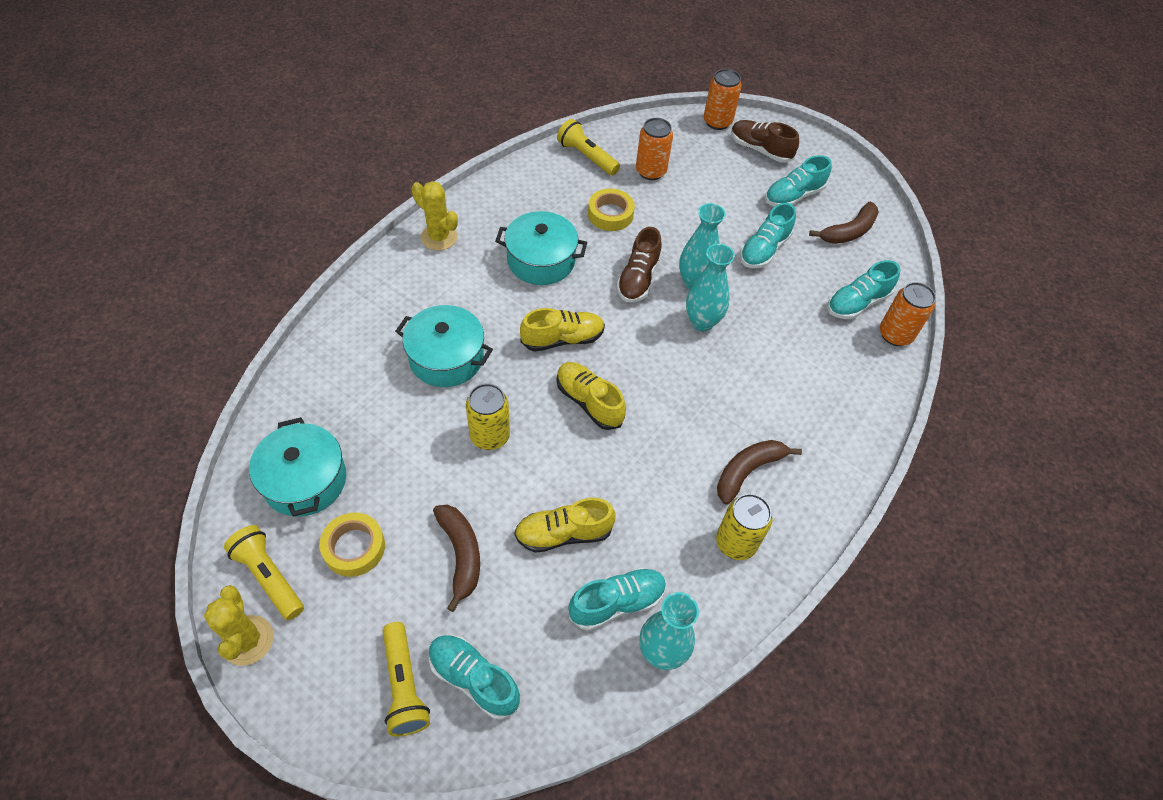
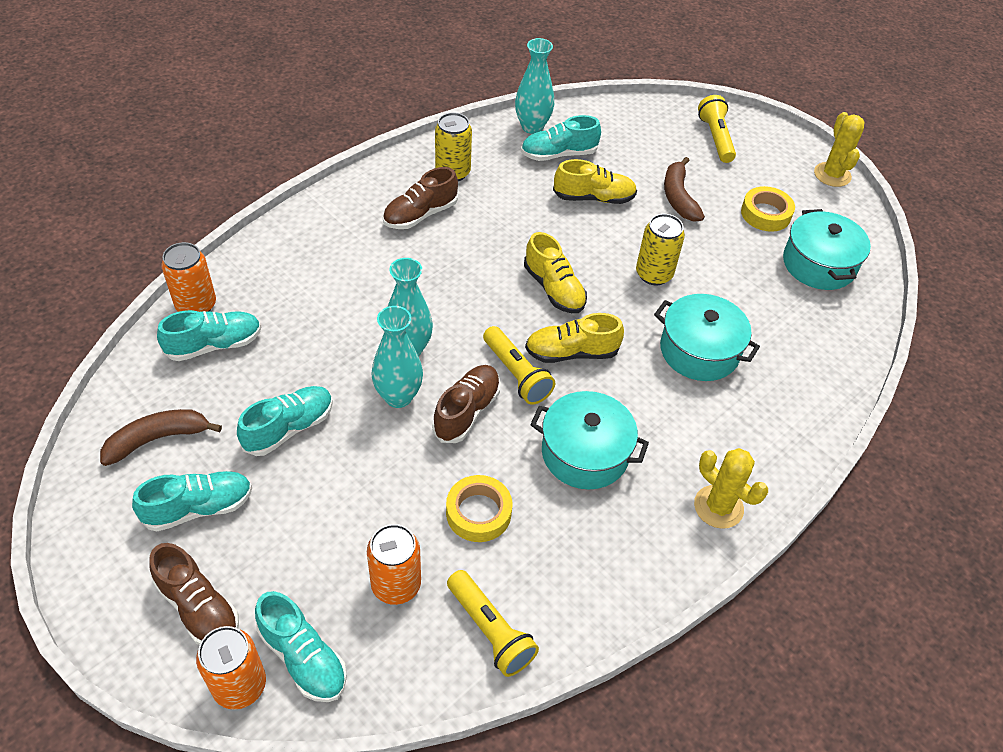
camera: 170 degrees left, 5 degrees down
yellow flashlight [224,525,304,620] -> yellow flashlight moved to [483,326,555,405]
turquoise shoe [429,635,520,720] -> turquoise shoe moved to [255,591,347,702]
brown banana [717,440,802,504] -> brown shoe [383,167,458,229]

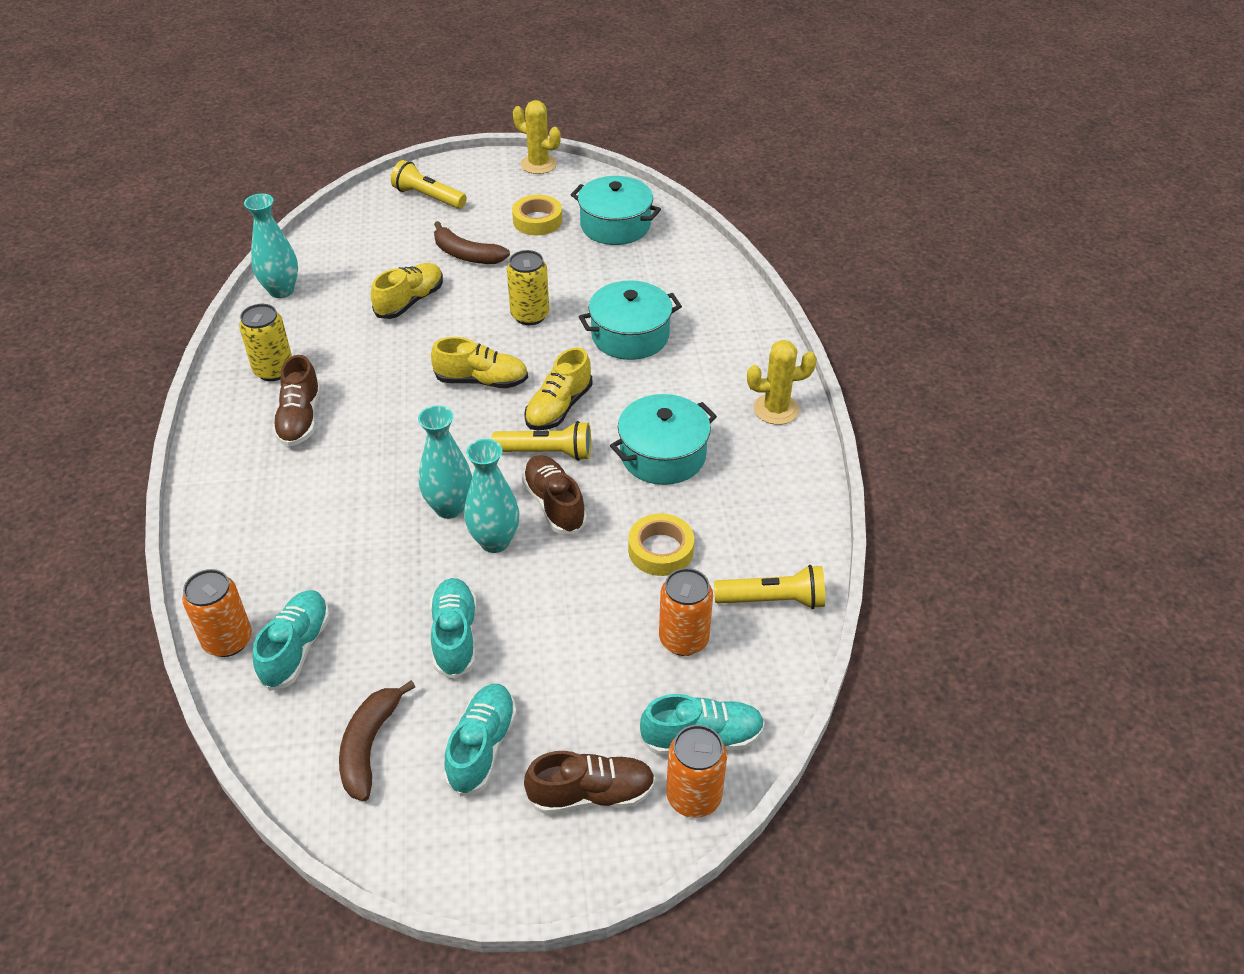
camera: 50 degrees left, 5 degrees down
turquoise shoe [521,115,601,161] -> none

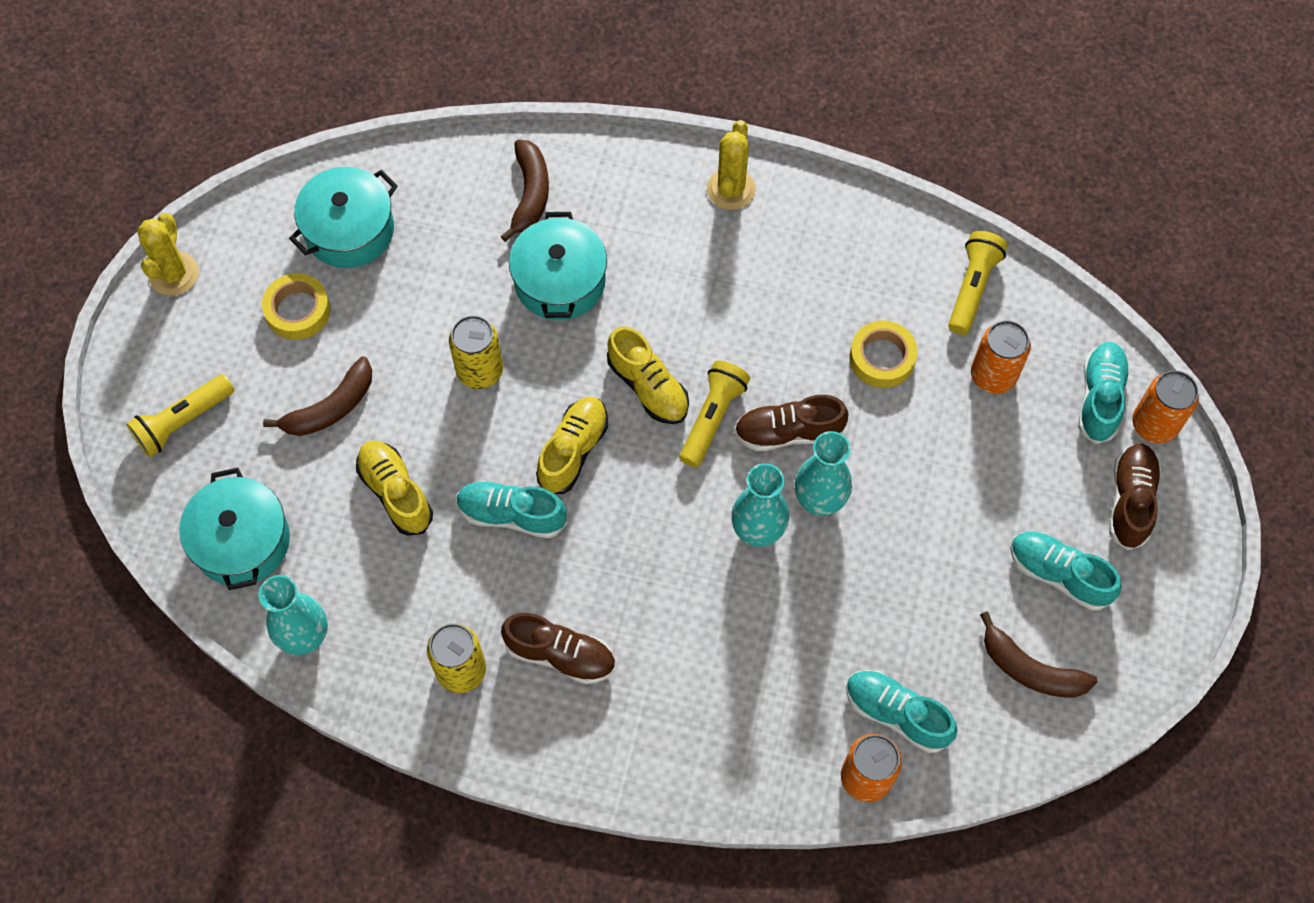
camera: 70 degrees left, 20 degrees up
turquoise shoe [430,578,477,679] -> turquoise shoe moved to [456,481,567,538]
yellow cactus [513,100,561,174] -> yellow cactus turned 45 degrees counterclockwise [137,213,199,296]
turquoise pot [610,394,717,485] -> turquoise pot moved to [179,468,290,590]
none -> brown banana [501,139,549,242]

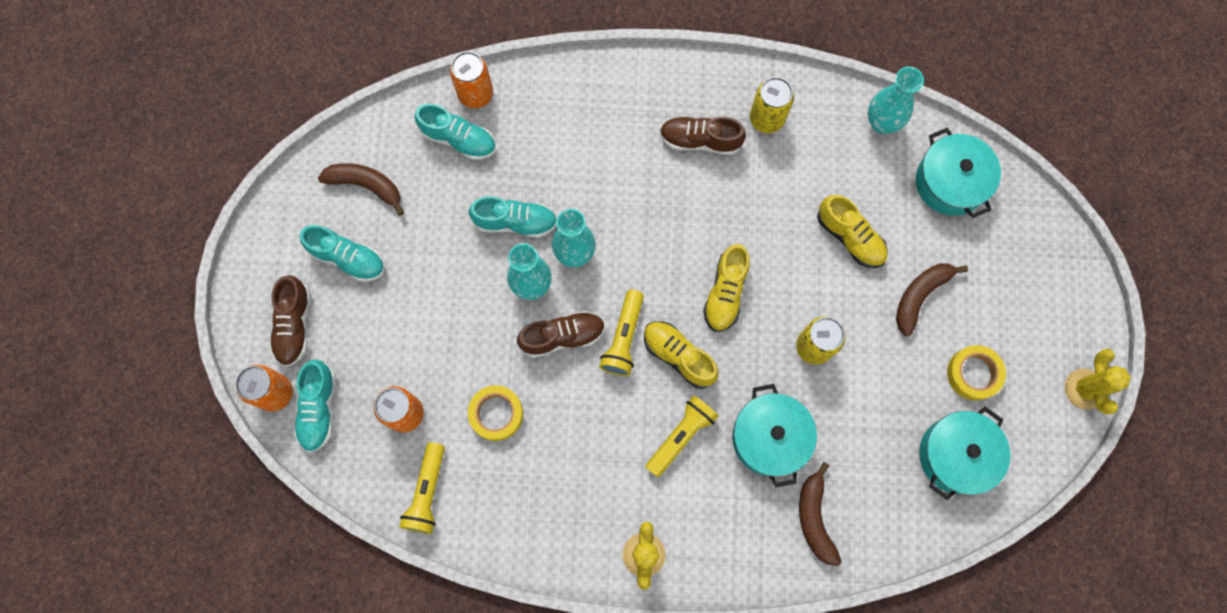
camera: 170 degrees right, 10 degrees up
yellow flashlight [126,374,234,457] -> yellow flashlight moved to [645,395,719,477]
turquoise shoe [456,481,567,538] -> turquoise shoe moved to [469,196,556,238]

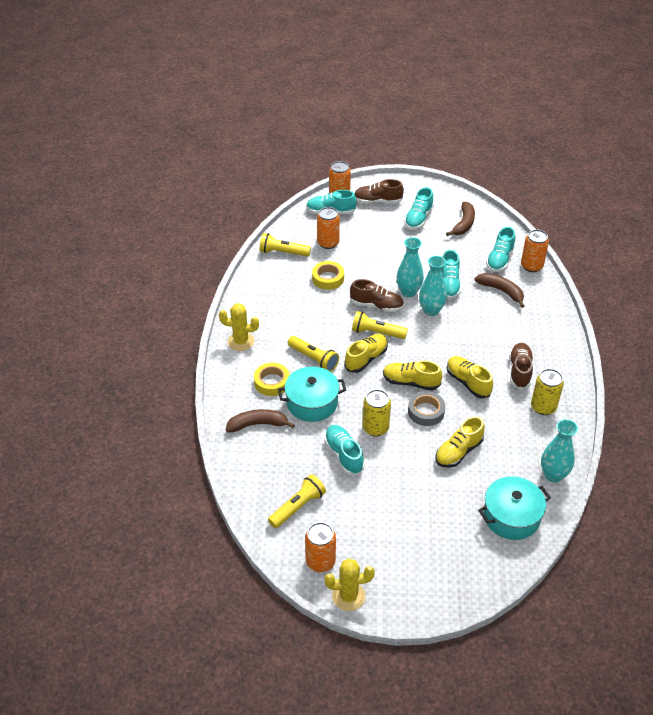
camera: 90 degrees right, 30 degrees down
brown shoe [517,311,605,358] -> brown shoe turned 60 degrees counterclockwise [350,279,404,312]
brown banana [896,263,968,336] -> brown banana moved to [475,273,524,308]
turquoise pot [919,406,1011,500] -> yellow flashlight [268,474,326,528]
yellow tape [947,345,1006,401] -> yellow tape moved to [254,363,290,396]
none -> orange can [305,522,336,572]
none -> turquoise shoe [324,425,365,475]
none -> grey tape [408,391,445,426]
none -> yellow shoe [447,356,493,398]

